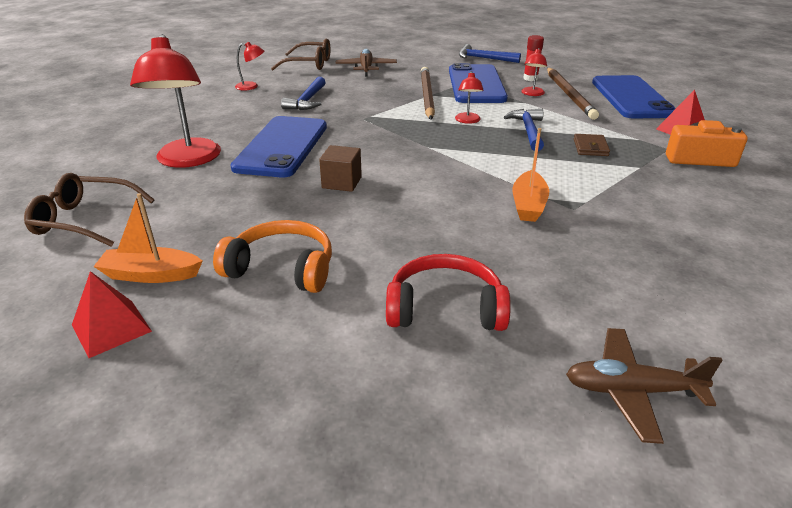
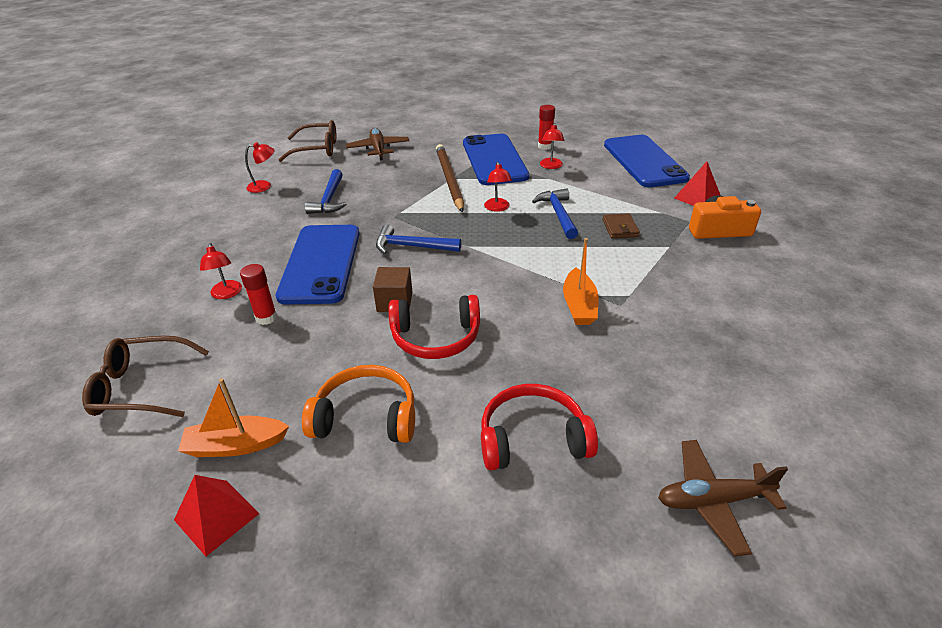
camera: 10 degrees left, 5 degrees up
red lamp [130,34,221,168] -> red lamp [200,243,242,299], size x0.46
blue hammer [459,44,521,63] -> blue hammer moved to [376,224,461,254]
brown pencil [547,68,599,120] -> none
none -> red glue stick [240,264,277,325]
none -> red headphones [389,295,480,359]

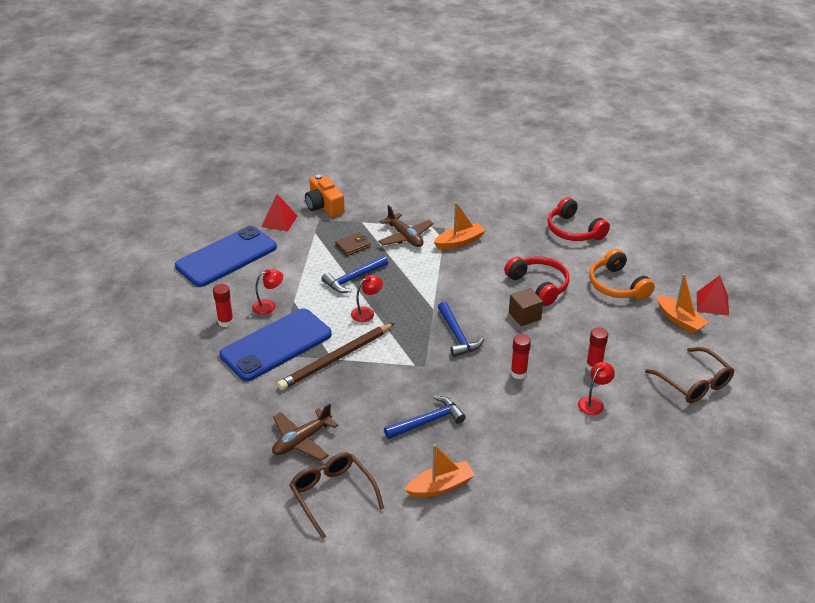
camera: 120 degrees left, 0 degrees up
red lamp [245,142,275,193] -> orange boat [405,444,475,497]
blue phone [276,225,360,304] -> red glue stick [511,334,531,379]
brown plane [658,440,788,556] -> brown plane moved to [378,205,433,247]

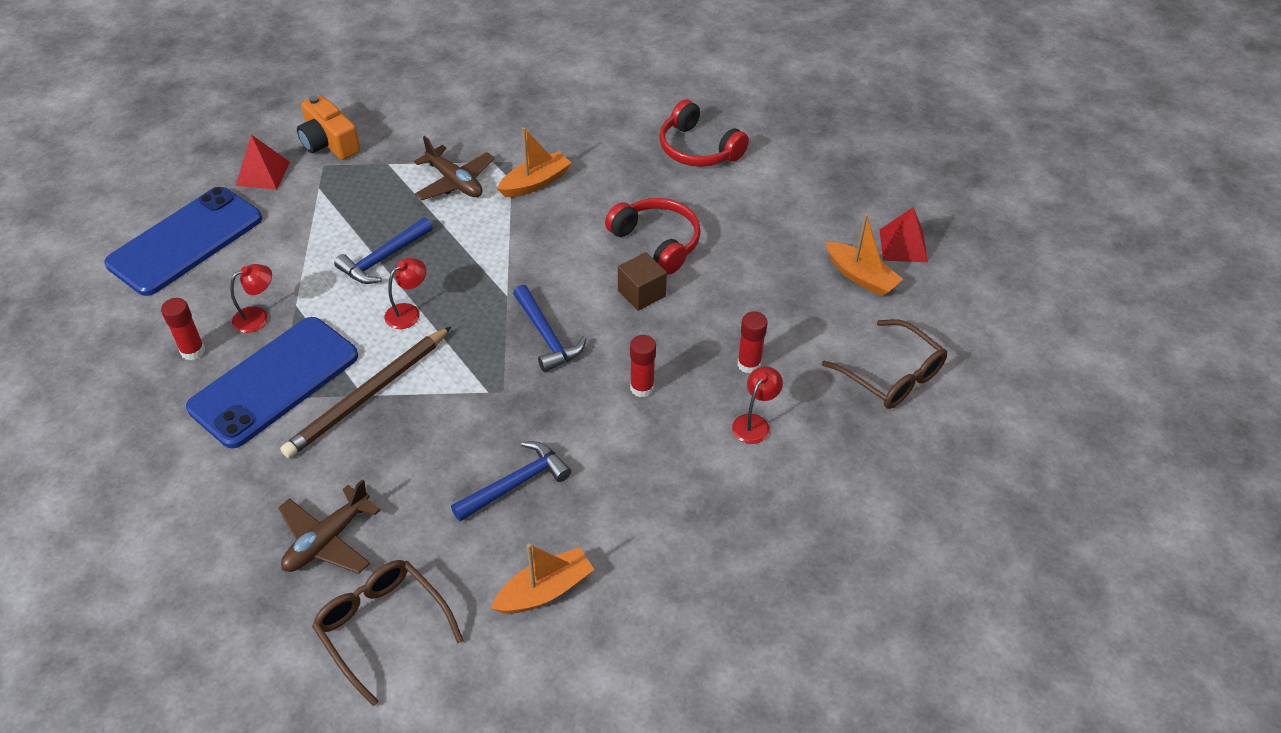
camera: 10 degrees left, 10 degrees up
brown wallet [335,233,371,256] -> none
orange headphones [589,249,655,300] -> none

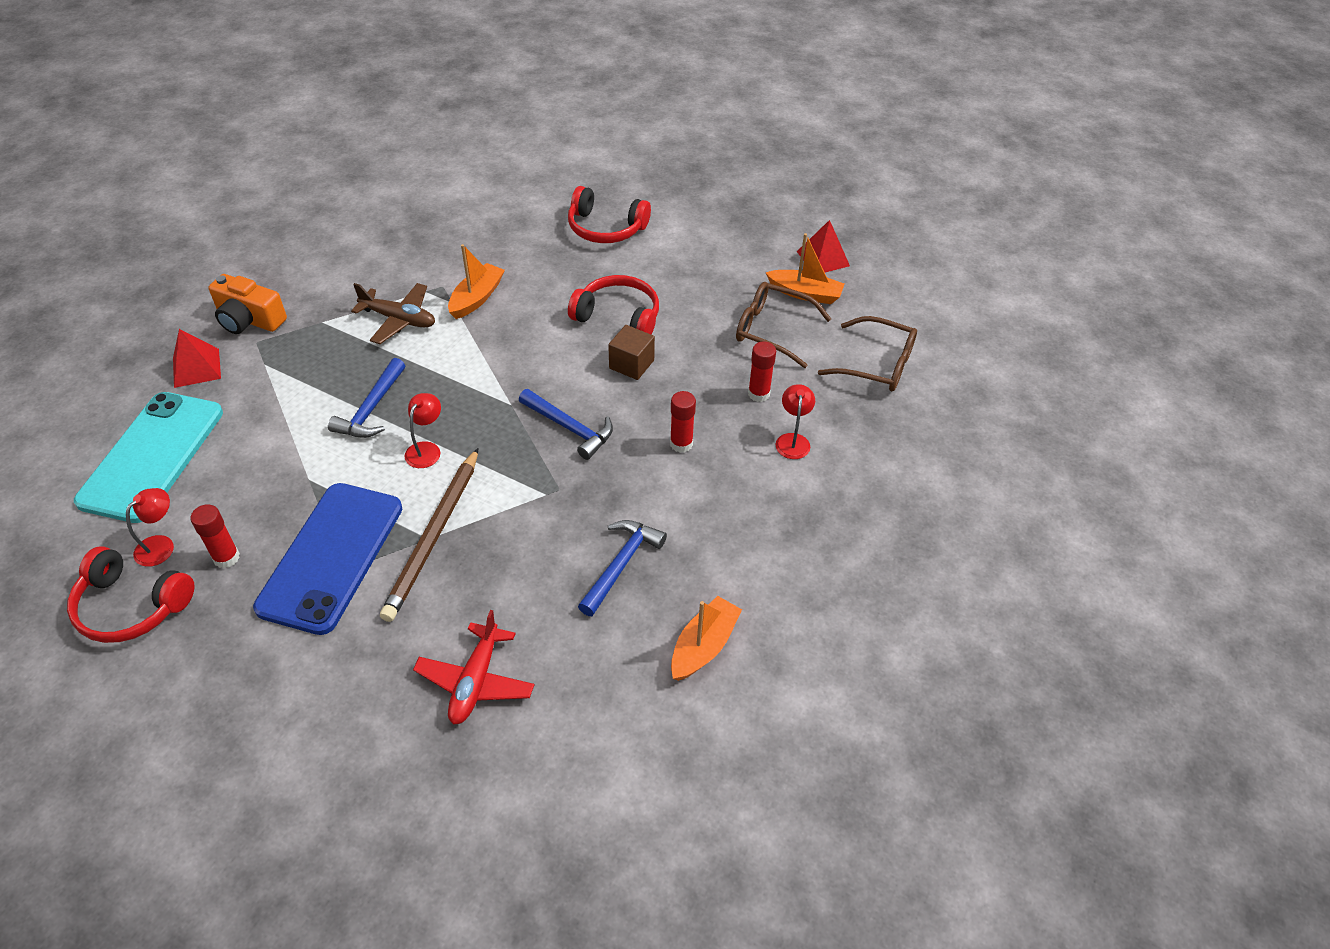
camera: 25 degrees left, 0 degrees up
blue phone [104,187,262,296] -> turquoise phone [74,392,223,523]
red lamp [230,264,272,333] -> red lamp moved to [126,488,174,567]
brown plane [278,479,380,574] -> red plane [413,610,534,725]
brown glasses [312,560,463,706] -> brown glasses moved to [736,282,831,368]
none -> red headphones [67,546,195,643]

